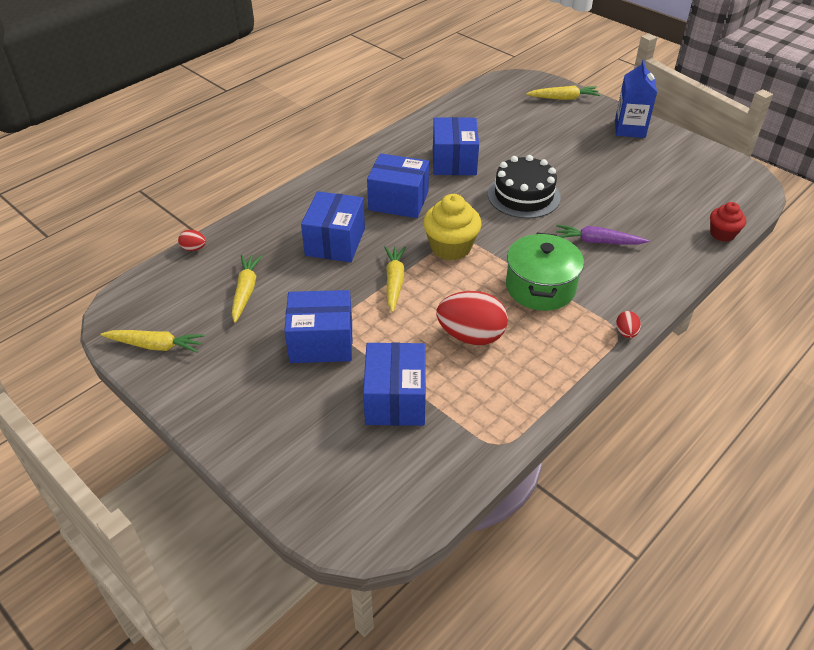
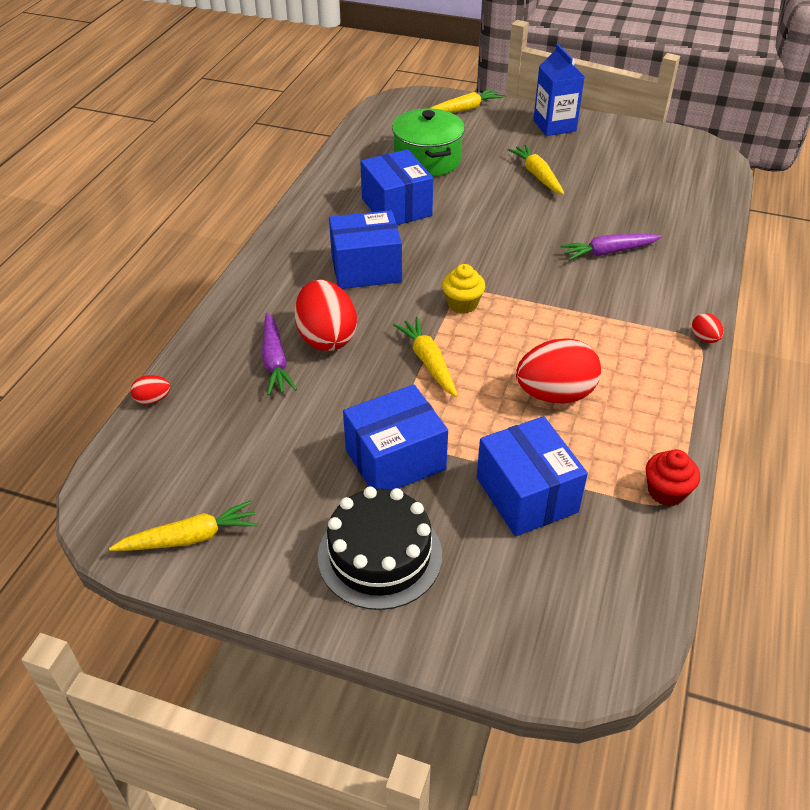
camera: 25 degrees left, 0 degrees up
yellow carrot [232,255,263,323] -> yellow carrot moved to [508,145,564,195]
blue box [301,191,365,262] -> red egg [294,280,357,351]
yellow cupcake [423,194,482,260] -> yellow cupcake [442,264,485,314], size x0.61
black cake [488,155,561,219] -> black cake moved to [318,486,442,610]
green pot [506,233,584,311] -> green pot moved to [392,108,465,177]
red cupcake [710,202,746,242] -> red cupcake moved to [646,449,700,506]
none -> purple carrot [262,312,297,395]

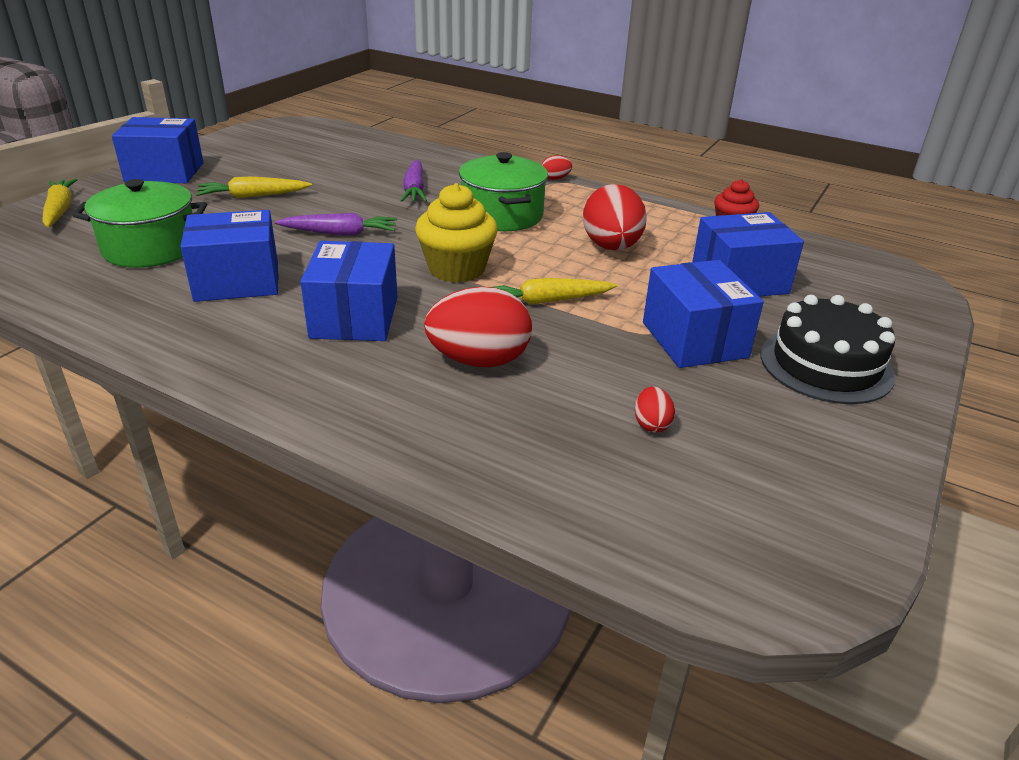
camera: 80 degrees left, 10 degrees down
yellow carrot [109,500,258,551] -> none
red egg [131,375,170,405] -> red egg moved to [635,387,675,433]
purple carrot [262,312,297,395] -> purple carrot moved to [275,213,397,236]
yellow cupcake [442,264,485,314] -> yellow cupcake [415,183,498,283], size x1.63
blue carton [533,44,585,136] -> blue box [112,117,203,183]
none -> green pot [459,152,548,231]

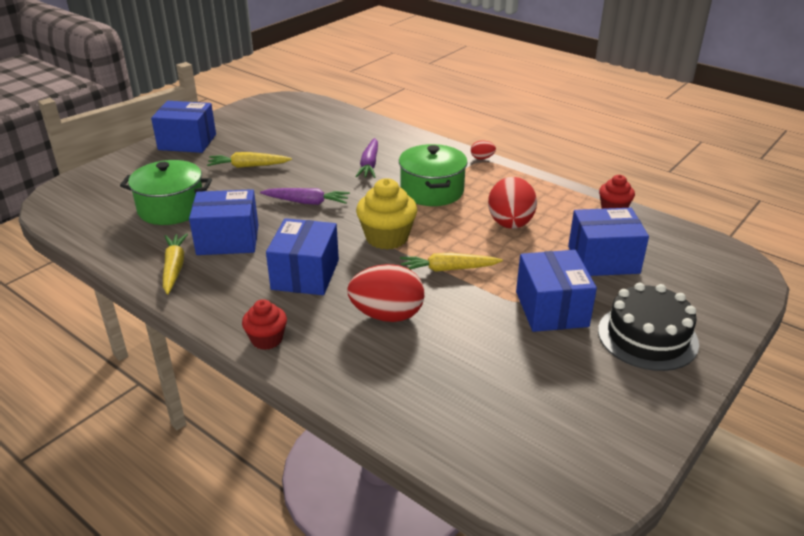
camera: 10 degrees right, 0 degrees up
yellow carrot [42,178,78,228] -> yellow carrot moved to [163,233,188,294]
red egg [635,387,675,433] -> none
none -> red cupcake [242,299,287,350]

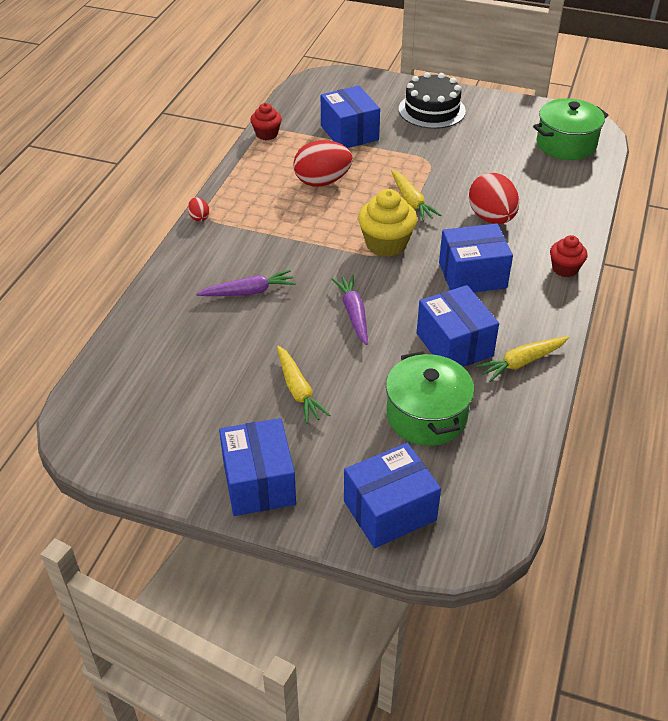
camera: 110 degrees left, 10 degrees up
green pot [399,144,468,206] -> green pot moved to [533,98,608,160]
blue box [516,250,597,332] -> blue box moved to [344,443,441,548]

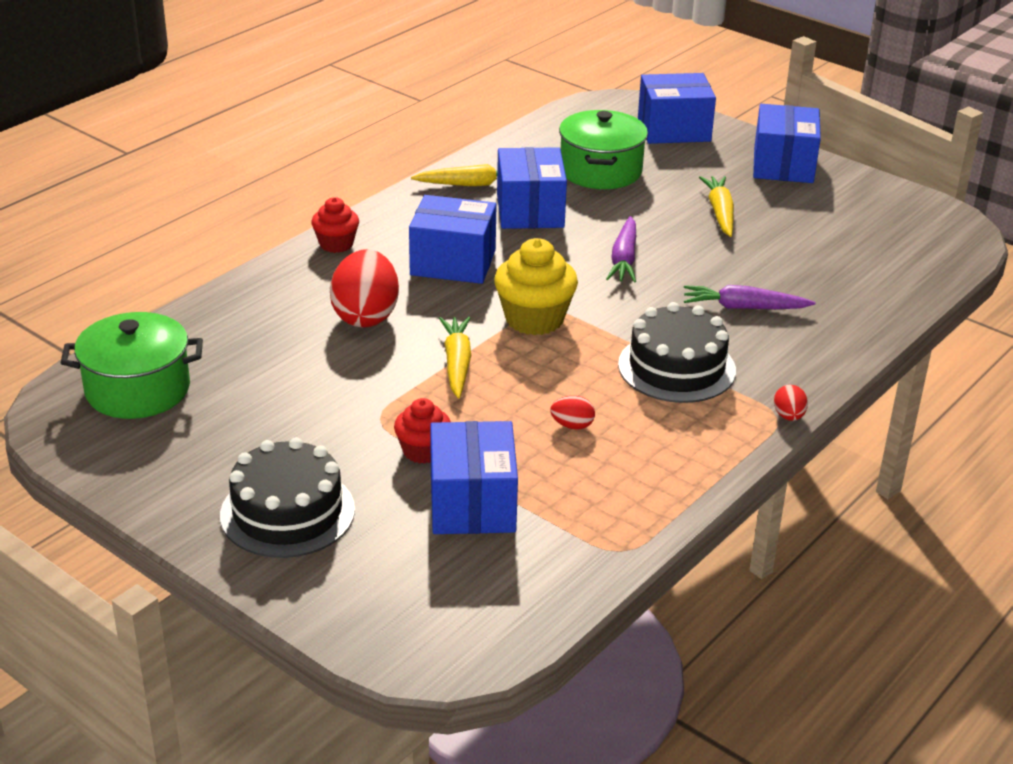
camera: 160 degrees left, 10 degrees down
red cupcake [250,103,282,140] -> red cupcake moved to [394,398,451,464]
red egg [293,140,353,187] -> red egg [550,396,595,430], size x0.45
none -> black cake [618,302,736,403]

